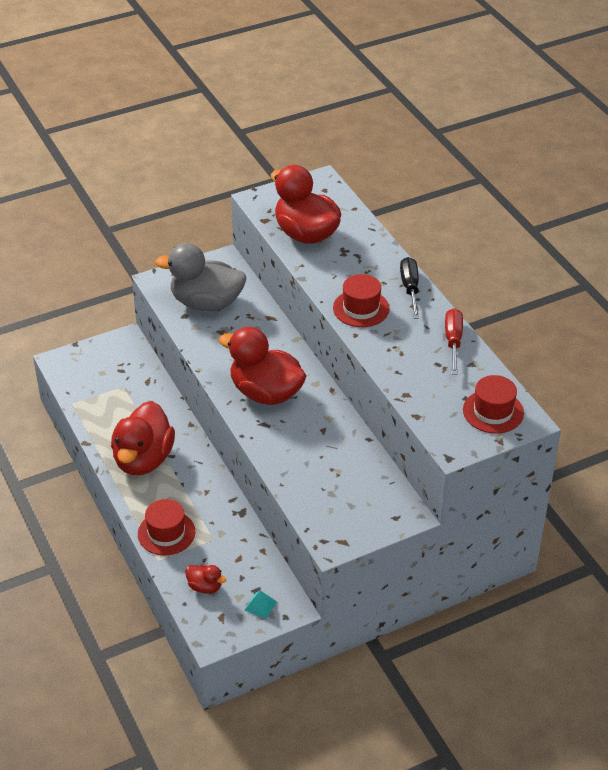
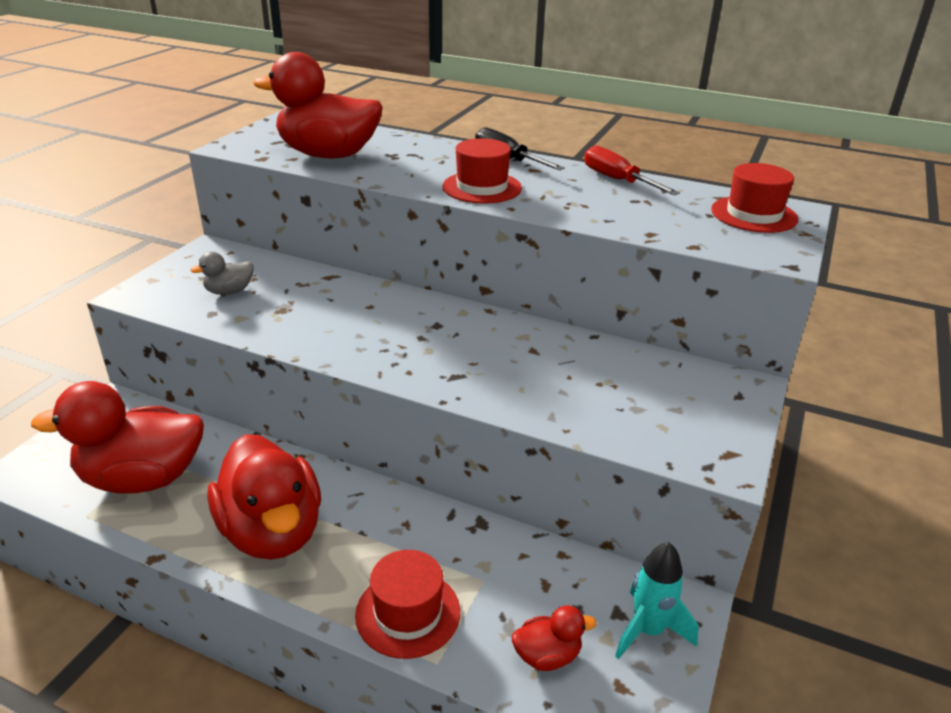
camera: 40 degrees left, 10 degrees down
grey duck [155,243,246,311] -> grey duck [190,252,254,295], size x0.45
red duck [219,327,306,405] -> red duck moved to [31,381,204,493]
turquoise pyramid [245,591,277,619] -> turquoise rocket [615,542,699,659]

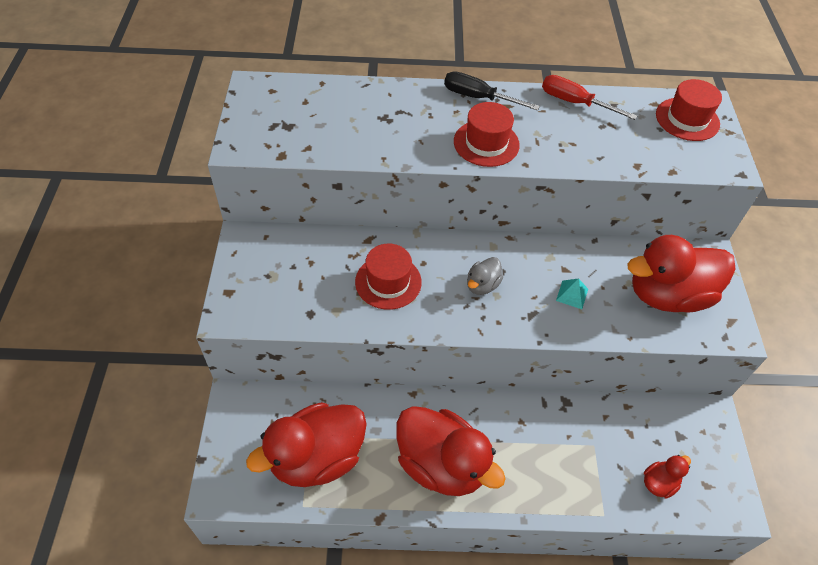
camera: 25 degrees left, 20 degrees up
grey duck [190,252,254,295] -> grey duck moved to [467,257,503,295]
red duck [253,52,383,158] -> red duck moved to [627,235,736,312]
red hat [355,550,460,659] -> red hat moved to [355,244,422,310]
turquoise rocket [615,542,699,659] -> none
none -> turquoise pyramid [556,278,588,309]

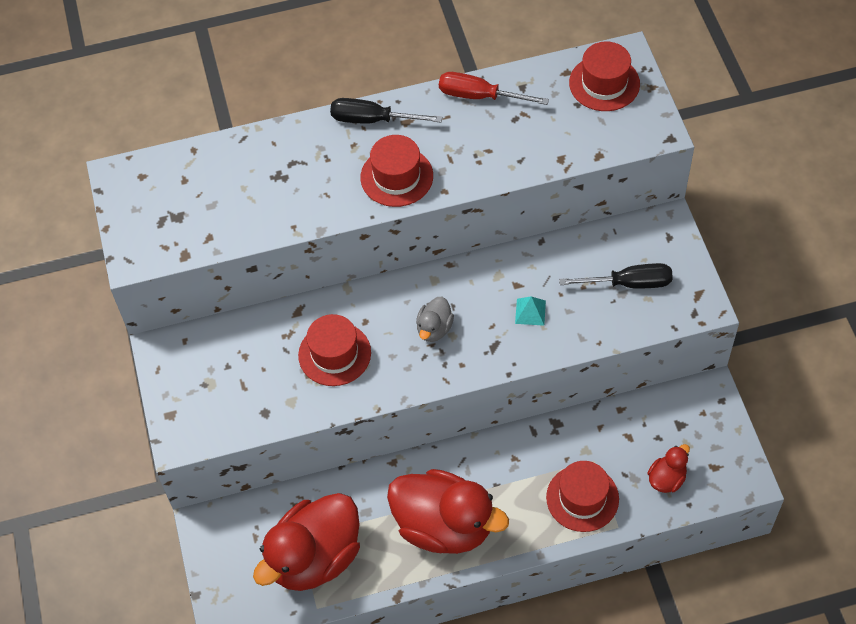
camera: 10 degrees left, 5 degrees up
red duck [627,235,736,312] -> black screwdriver [559,263,673,289]
none -> red hat [546,461,619,532]

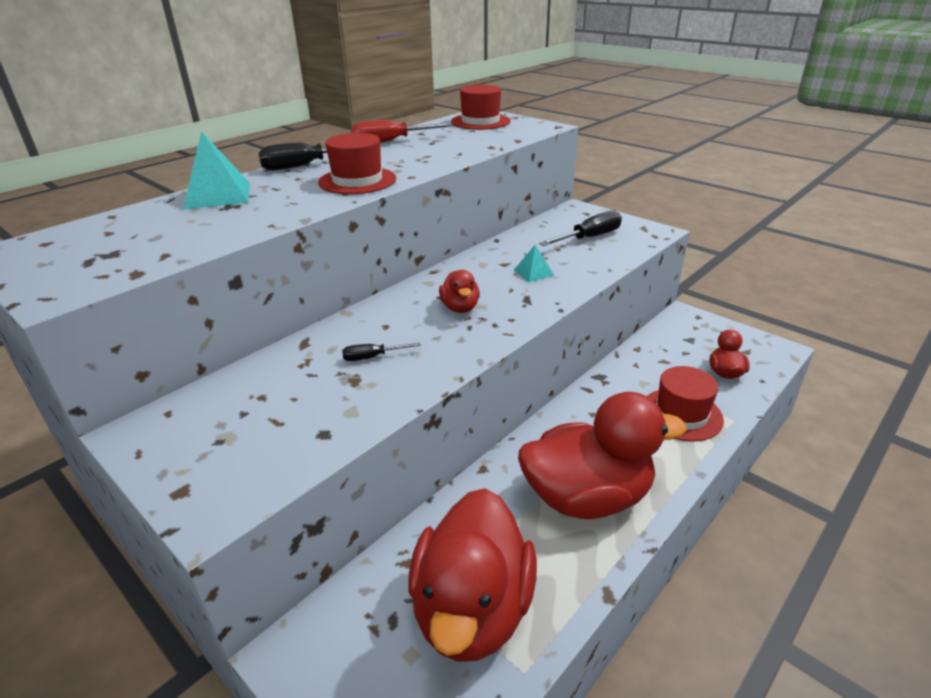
camera: 35 degrees left, 25 degrees down
red hat [298,314,371,386] -> black screwdriver [342,343,421,361]
grey duck [416,297,454,342] -> red duck [439,270,480,313]
none -> turquoise pyramid [183,131,250,210]

